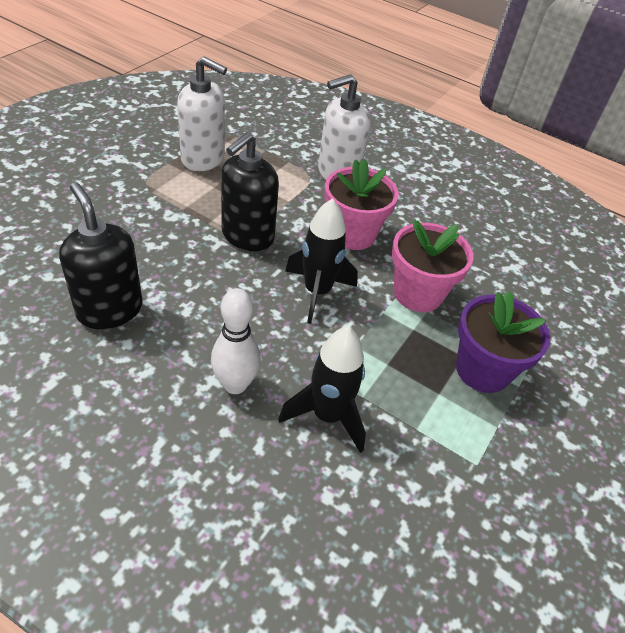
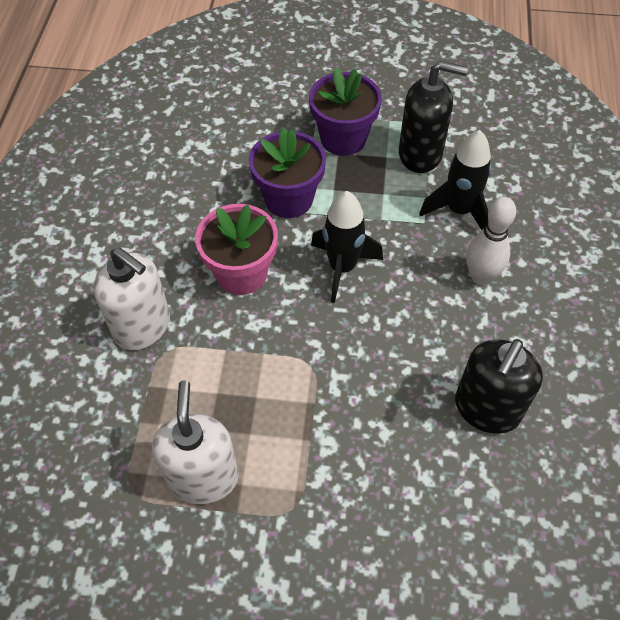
camera: 110 degrees left, 10 degrees up
black soap dispenser [221,132,279,251] -> black soap dispenser moved to [399,61,468,173]
pink flower pot [392,220,474,312] -> purple flower pot [249,128,326,218]

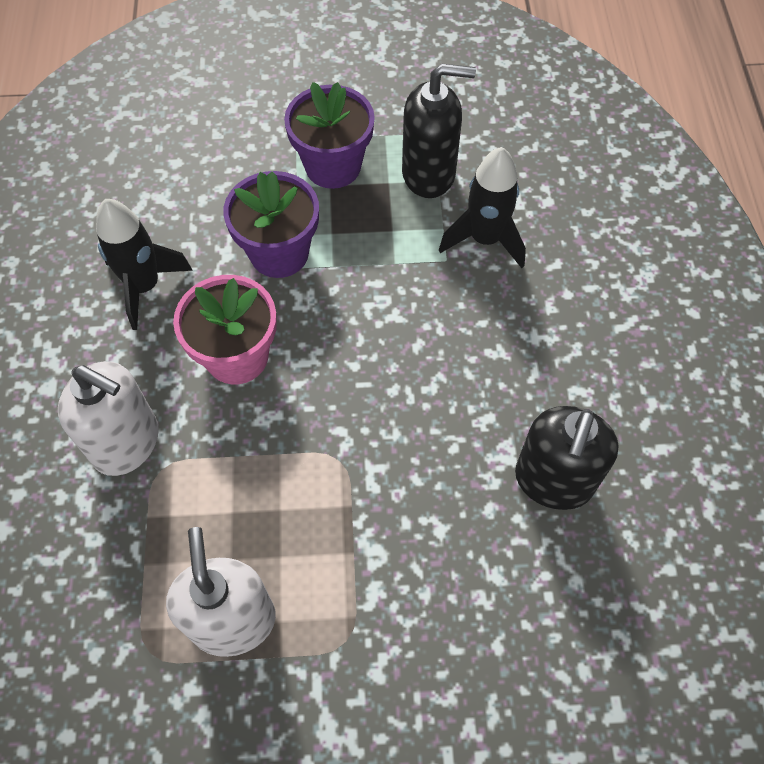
camera: 10 degrees left, 5 degrees up
black rocket [311,191,383,303] -> black rocket moved to [96,199,193,330]
white bowling pin [466,197,516,285] -> none

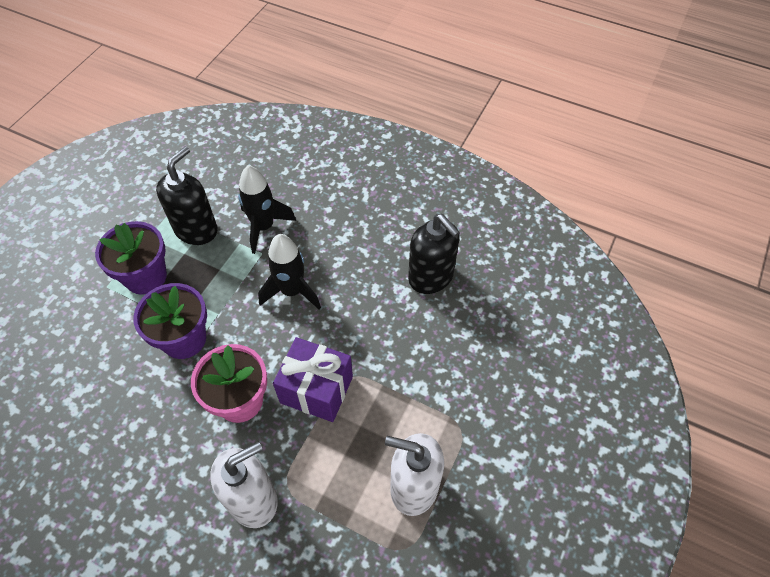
camera: 60 degrees left, 5 degrees down
black rocket [96,199,193,330] -> black rocket moved to [258,234,321,309]
none -> purple gift [273,337,353,422]

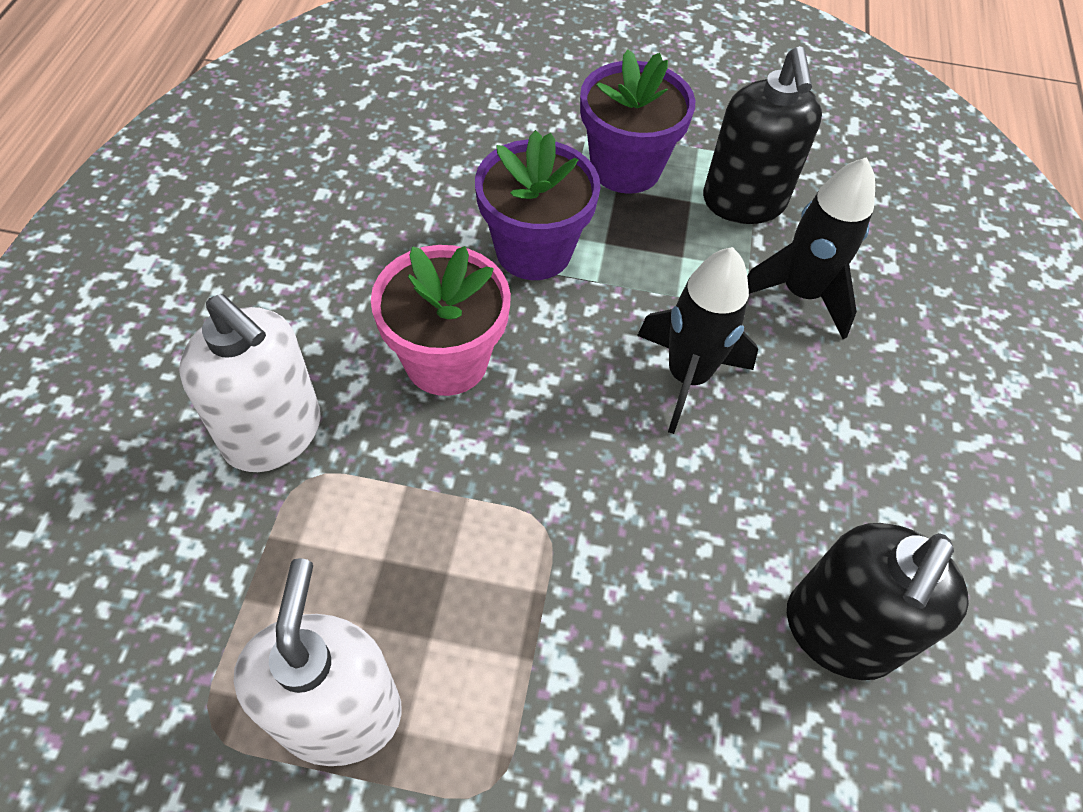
camera: 70 degrees right, 0 degrees up
black soap dispenser [156,146,218,245] -> black soap dispenser turned 75 degrees clockwise [703,46,822,224]
purple gift [273,337,353,422] -> none

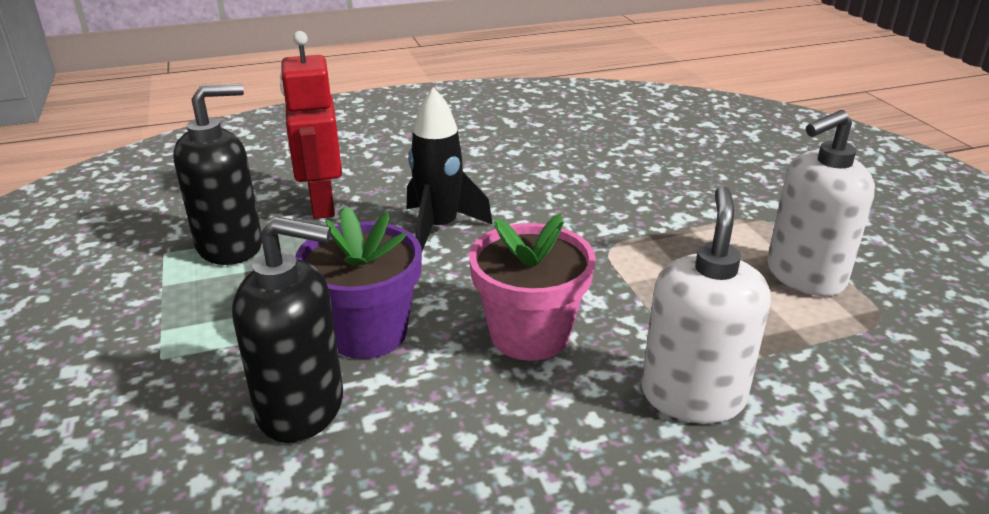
camera: 115 degrees left, 25 degrees down
purple flower pot [580,49,695,194] -> none
black rocket [747,157,875,339] -> red robot [280,31,342,219]
black soap dispenser [787,523,969,680] -> black soap dispenser moved to [232,216,343,443]

